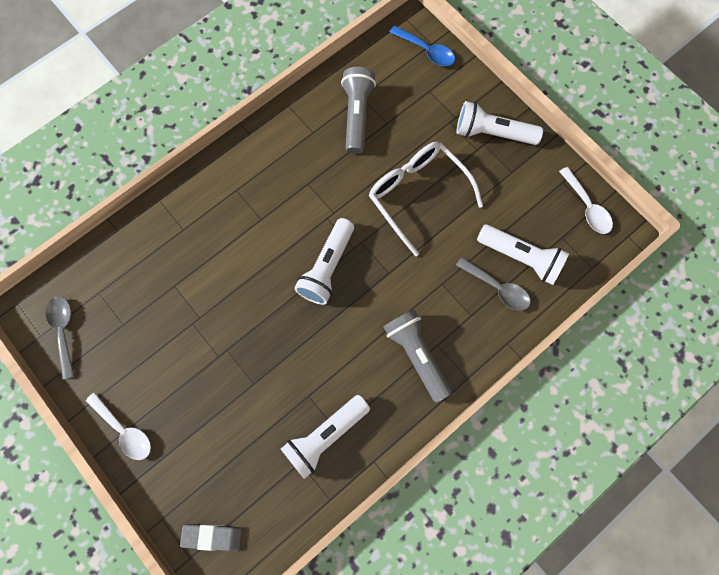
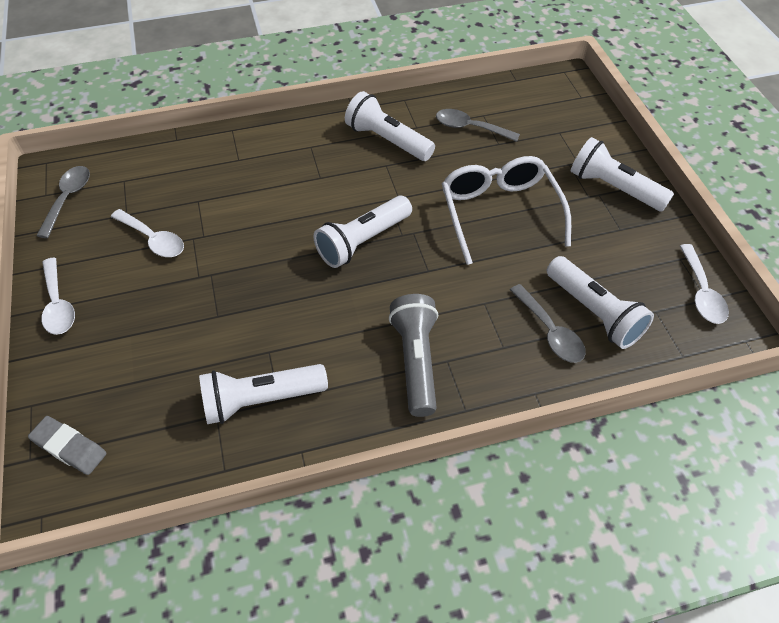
camera: 25 degrees right, 20 degrees down
grey flashlight [341,67,376,154] -> grey spoon [436,109,520,142]
blue spoon [389,26,455,66] -> none
none -> white spoon [111,209,184,257]
none -> white flashlight [345,91,435,161]

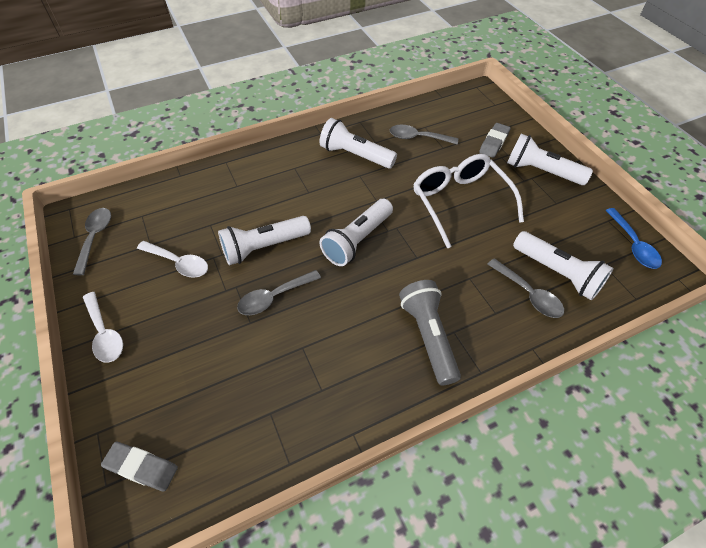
camera: 10 degrees left, 0 degrees up
white flashlight [199,364,328,424] -> white flashlight moved to [218,216,311,265]
white spoon [680,244,729,324] -> blue spoon [605,208,662,269]
none -> grey spoon [237,270,321,315]
none -> grey eraser [479,123,511,158]

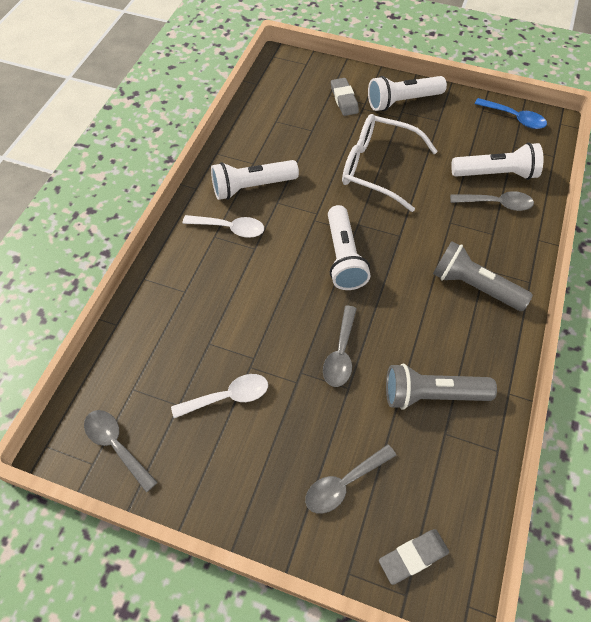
camera: 45 degrees left, 5 degrees up
white spoon [83,292,123,363] -> white spoon moved to [182,215,264,238]
white flashlight [218,216,311,265] -> none
grey spoon [390,125,458,144] -> grey spoon moved to [305,444,396,514]
none -> grey flashlight [386,363,497,410]

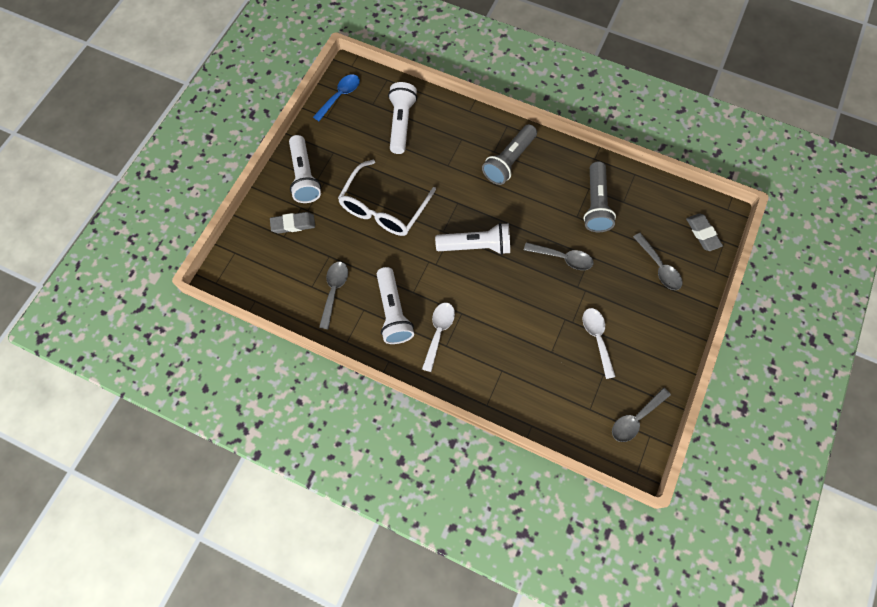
camera: 85 degrees left, 10 degrees up
grey spoon [450,191,534,211] -> grey spoon moved to [319,262,348,329]

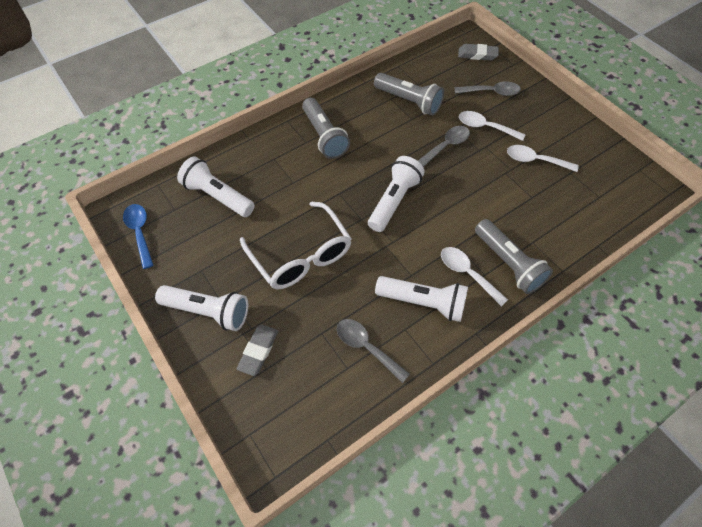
camera: 60 degrees left, 10 degrees down
grey spoon [612,387,671,442] -> none
none -> white spoon [459,111,526,141]
none -> grey flashlight [475,219,553,294]

